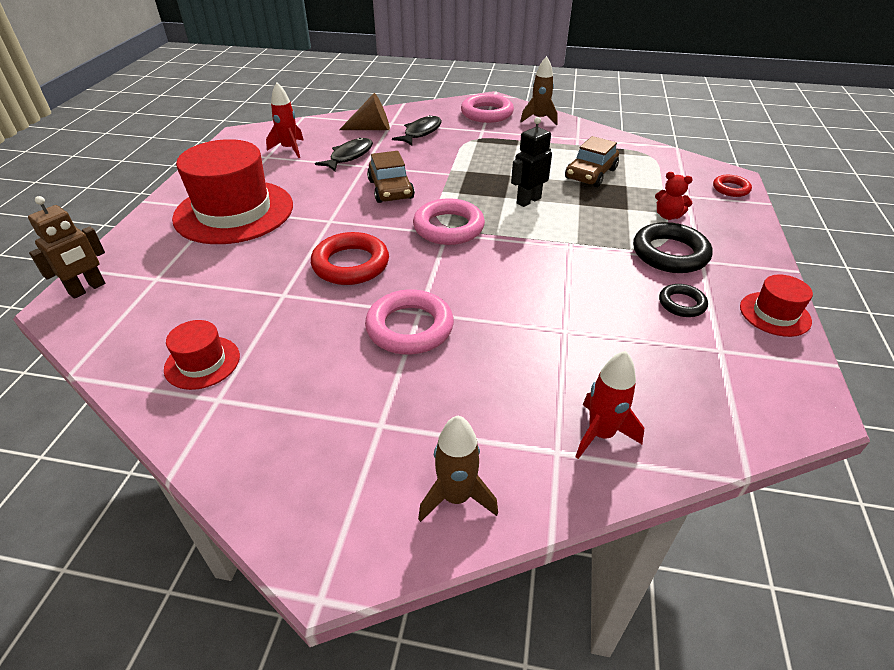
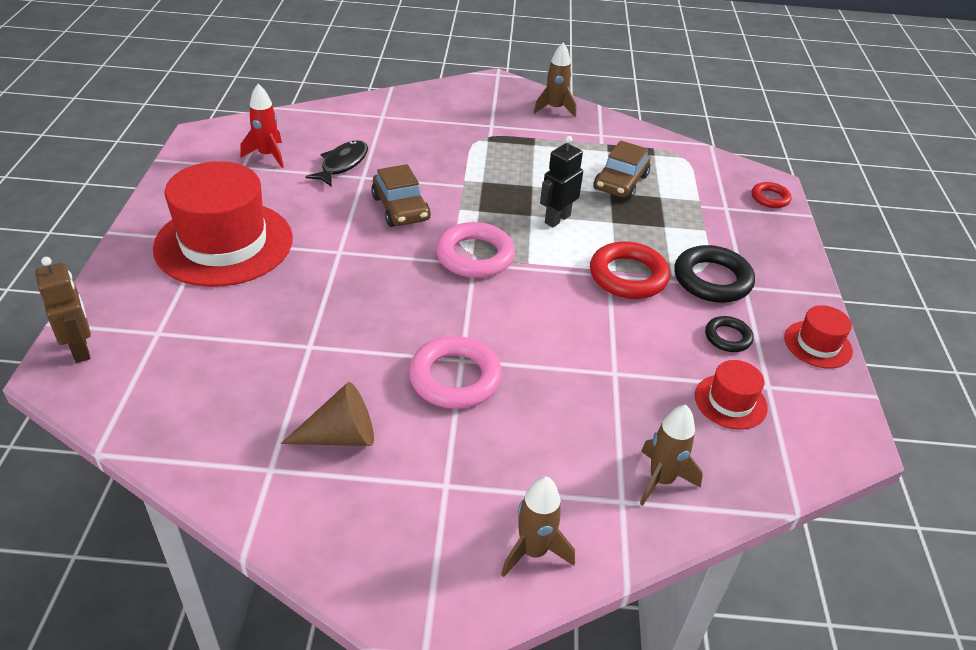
camera: 10 degrees left, 0 degrees up
brown robot [28,196,105,299] -> brown robot turned 60 degrees counterclockwise [35,257,91,363]
red hat [164,320,240,390] -> red hat moved to [695,360,768,430]
red ring [311,232,389,285] -> red ring moved to [590,241,670,299]
brown cone [339,93,390,130] -> brown cone moved to [281,382,374,446]
black fish [392,115,442,145] -> none
pink ring [461,94,514,123] -> none
red rocket [575,351,644,459] -> brown rocket [640,405,703,506]
red teddy bear [655,172,693,220] -> none

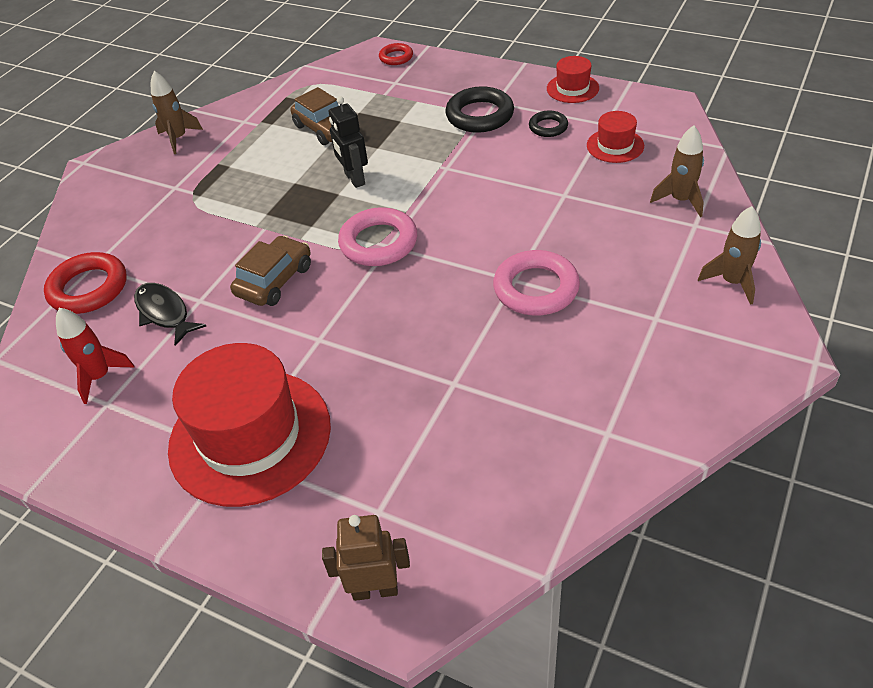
camera: 60 degrees left, 5 degrees up
brown cone [281,382,374,446] -> none
brown car [371,164,431,227] -> brown car turned 60 degrees counterclockwise [230,236,311,306]
red ring [590,241,670,299] -> red ring moved to [44,252,127,314]

